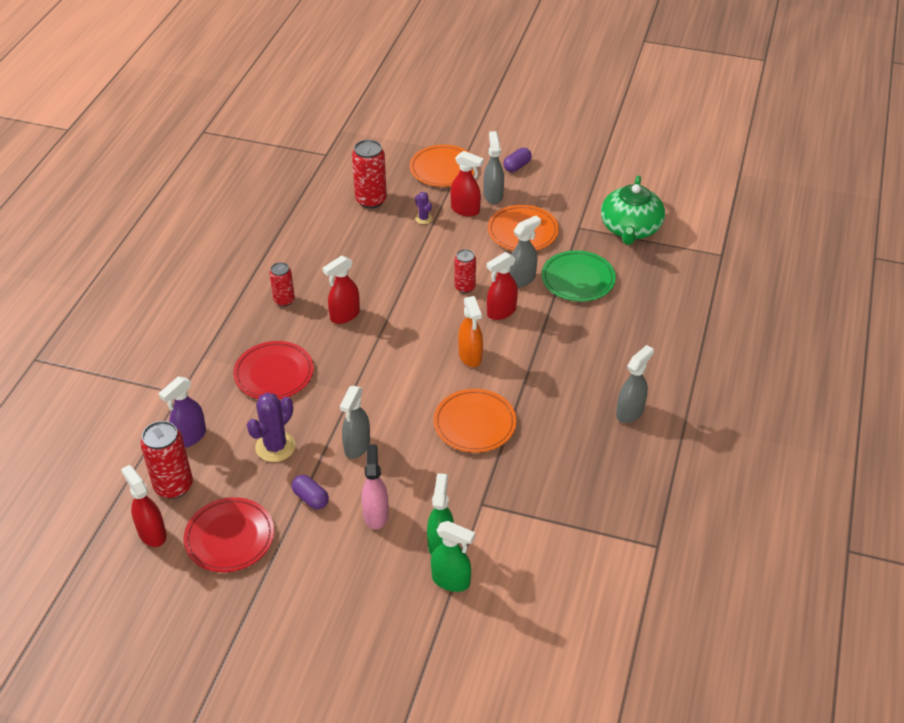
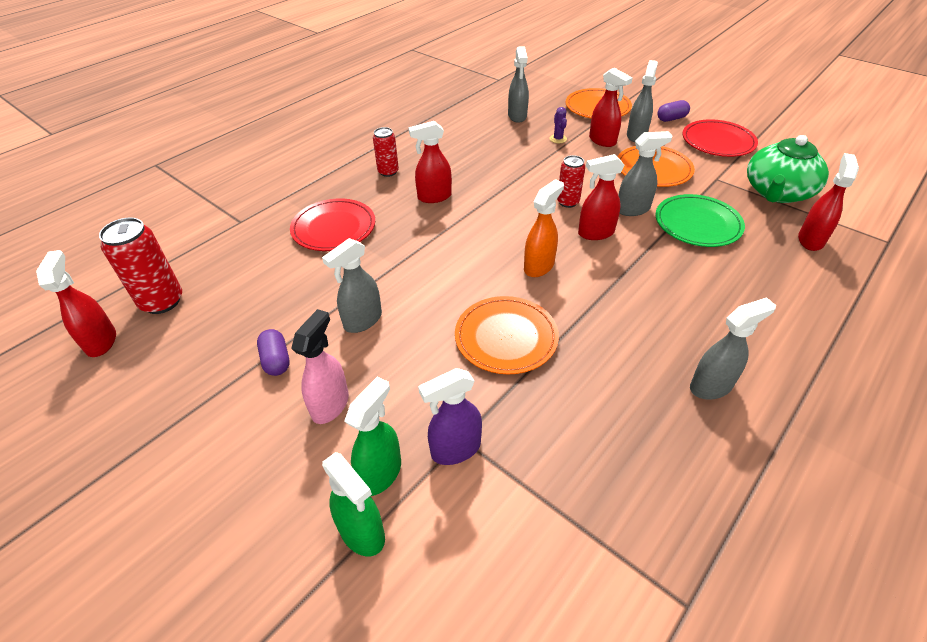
camera: 25 degrees right, 0 degrees up
purple spray bottle [159,376,206,448] -> purple spray bottle moved to [418,368,482,465]
red plate [184,497,274,572] -> red plate moved to [682,119,758,157]
purple cactus [247,393,296,462] -> none
red can [352,140,387,208] -> grey spray bottle [508,46,529,123]
orange spray bottle [458,296,483,367] -> orange spray bottle turned 150 degrees counterclockwise [524,179,564,277]
none -> red spray bottle [798,153,859,251]

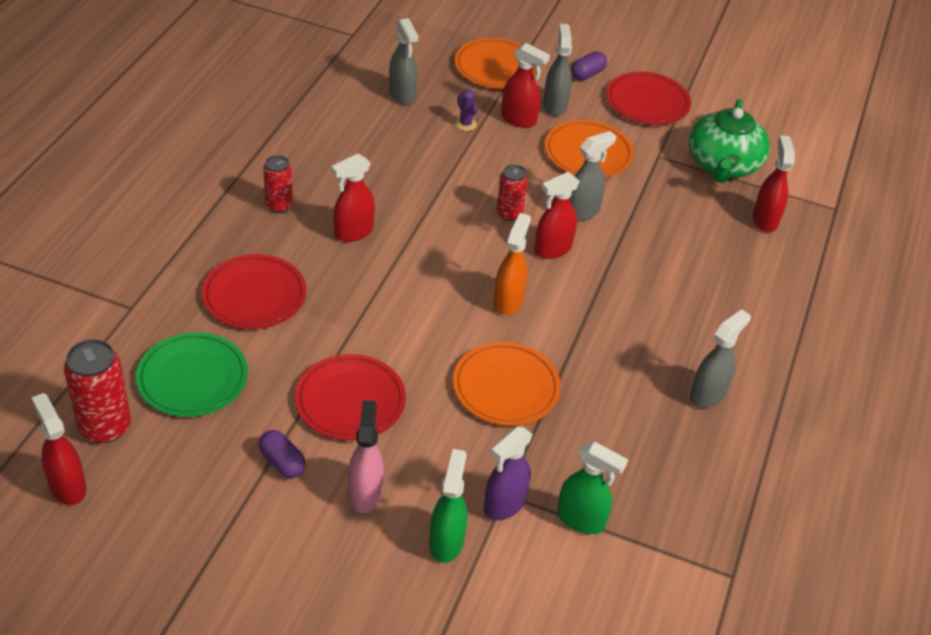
camera: 25 degrees left, 0 degrees up
grey spray bottle [322,238,382,333] -> red plate [295,354,406,441]
green spray bottle [322,452,385,556] -> green spray bottle moved to [557,441,628,534]
green plate [655,194,745,247] -> green plate moved to [136,332,248,417]

